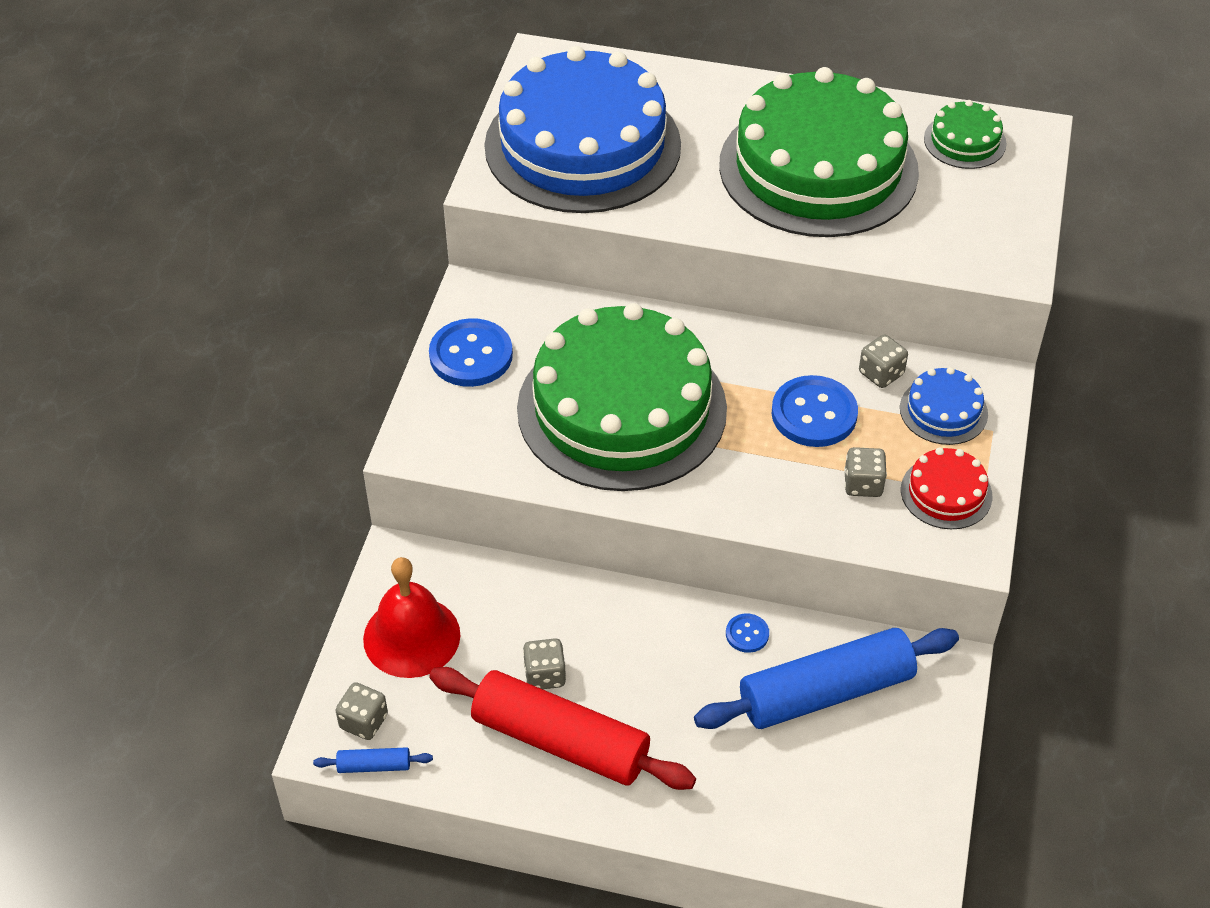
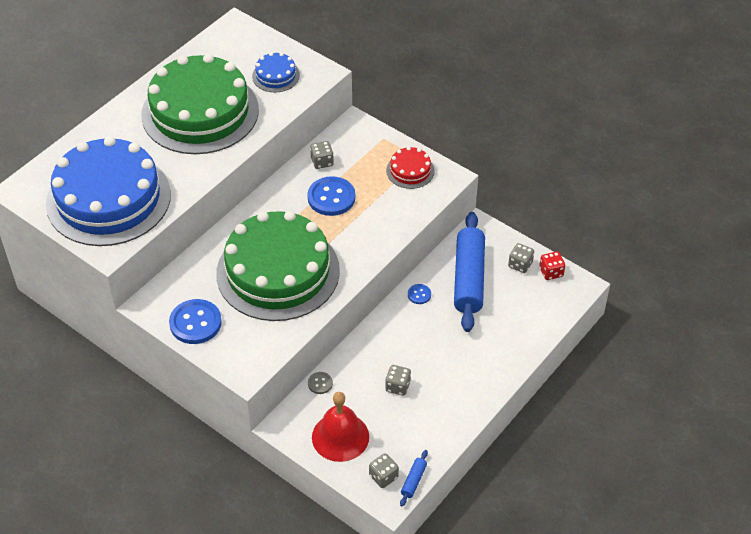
camera: 65 degrees left, 0 degrees up
red rolling pin [429,667,696,790] -> none
grey dice [844,447,887,497] -> grey dice moved to [508,243,534,273]
blue cake [900,367,988,445] -> blue cake moved to [252,52,300,92]
green cake [924,100,1007,169] -> none
none -> grey button [308,372,333,394]
none -> red dice [539,251,565,280]

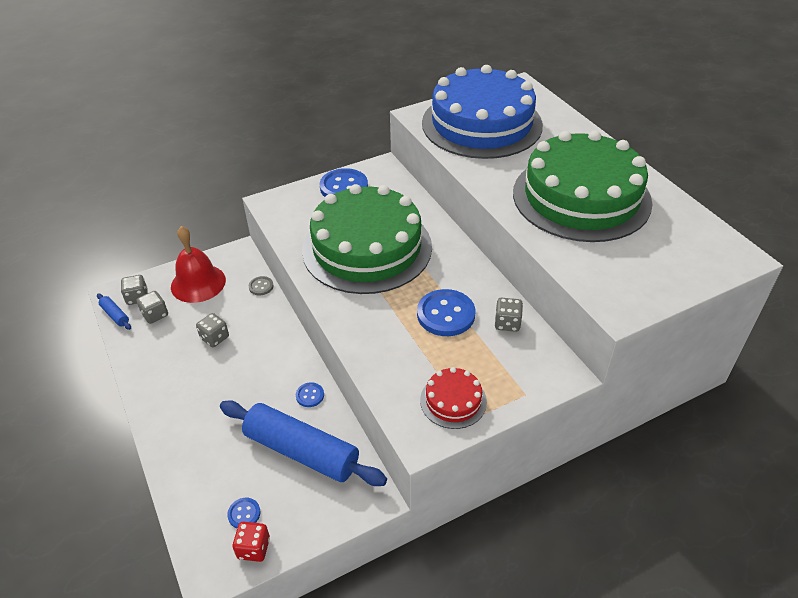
camera: 115 degrees right, 5 degrees down
blue cake [252,52,300,92] -> none
grey dice [508,243,534,273] -> grey dice moved to [137,291,168,324]
none -> blue button [227,498,261,528]

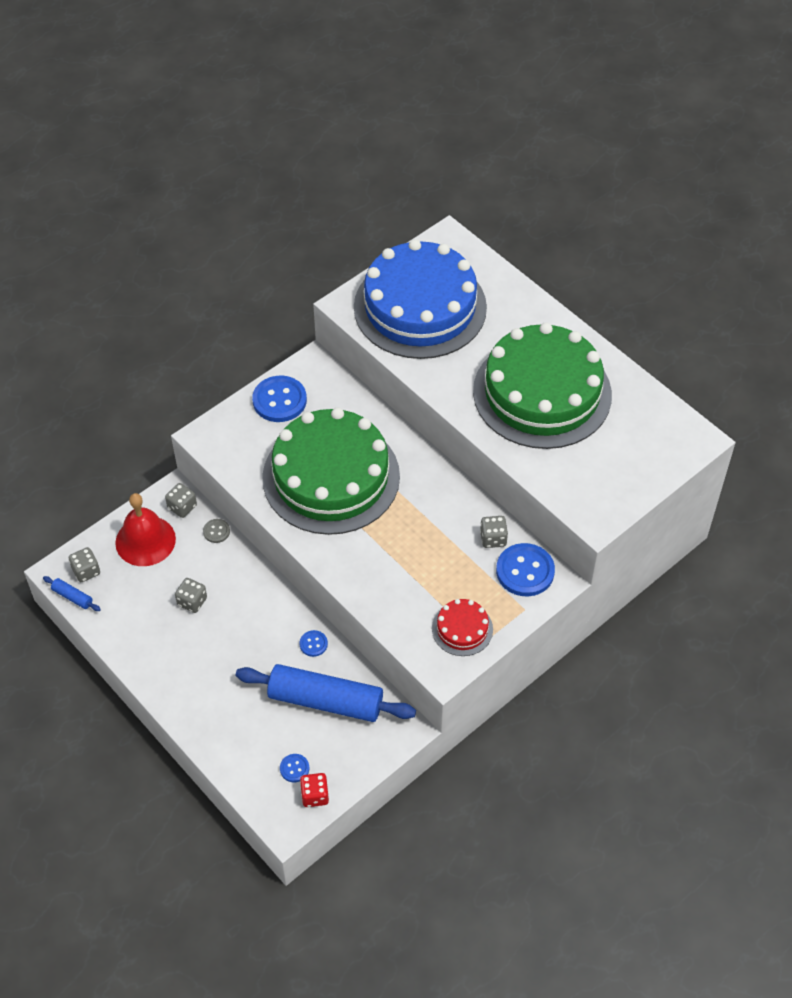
camera: 15 degrees left, 10 degrees up
grey dice [137,291,168,324] -> grey dice moved to [165,483,197,518]
blue button [417,289,475,336] -> blue button moved to [496,543,555,596]

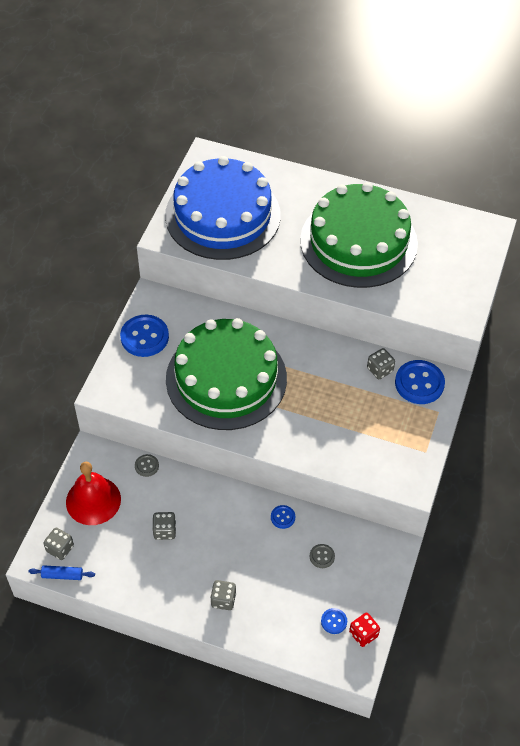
camera: 30 degrees left, 0 degrees up
grey dice [165,483,197,518] -> grey dice moved to [210,580,236,610]
blue rolling pin [236,664,416,722] -> grey button [310,544,335,568]
red cake [432,599,493,656] -> none

